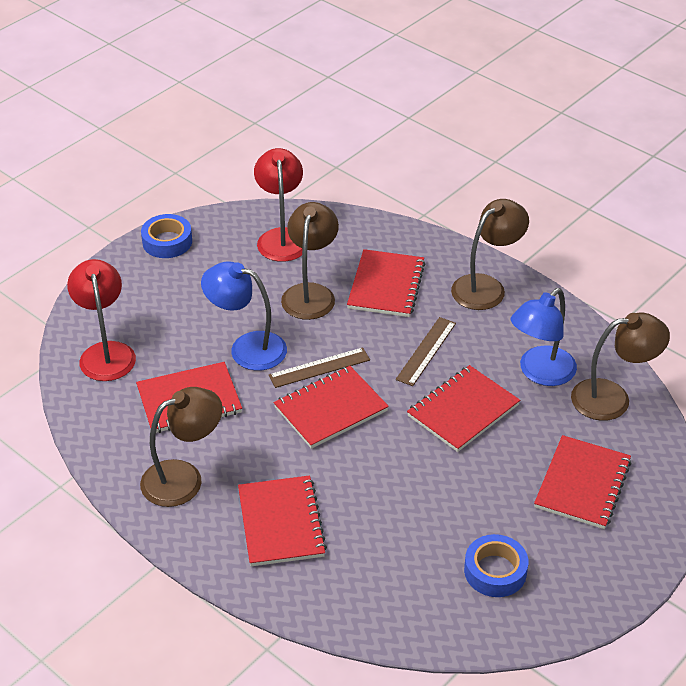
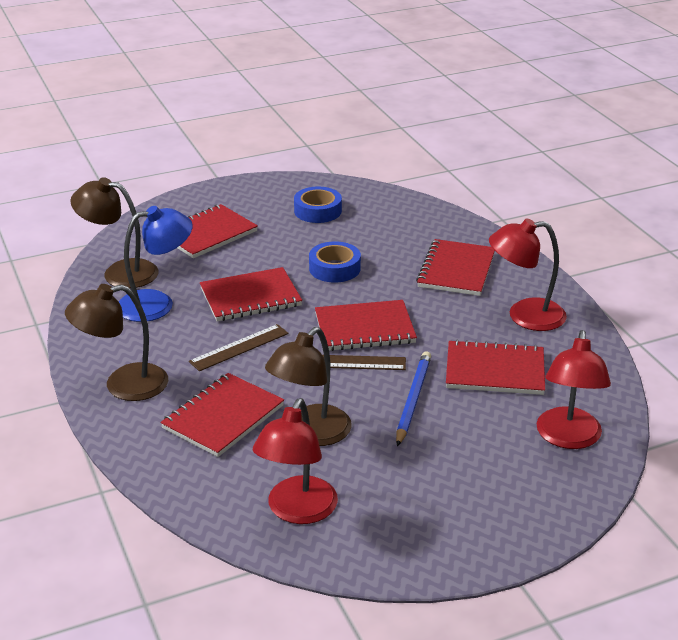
camera: 155 degrees left, 10 degrees down
brown lamp [140,387,223,507] -> red lamp [489,218,567,331]
blue tape [141,214,192,258] -> blue tape moved to [309,241,361,283]
blue lamp [201,261,287,371] -> blue pencil [396,351,431,446]

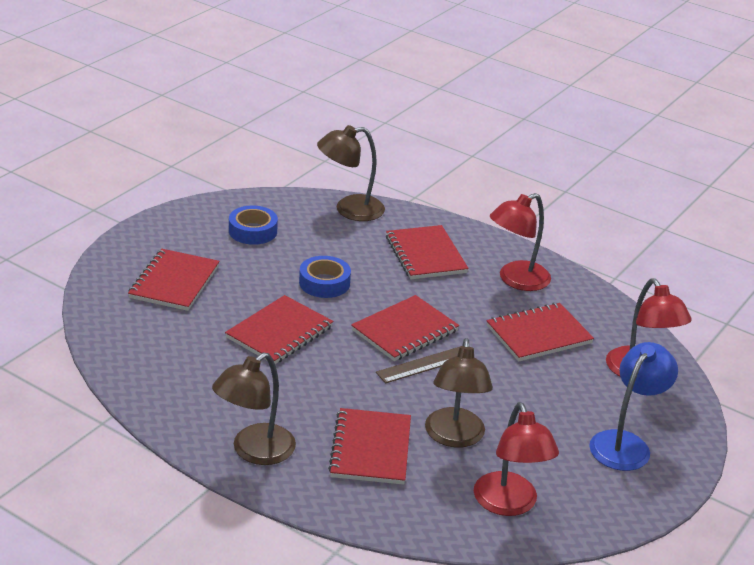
camera: 35 degrees left, 0 degrees up
brown lamp [70,177,158,288] -> brown lamp moved to [317,125,385,221]
blue lamp [119,206,193,322] -> blue lamp moved to [589,342,678,471]
brown ruler [189,324,289,371] -> none
blue pencil [396,351,431,446] -> none

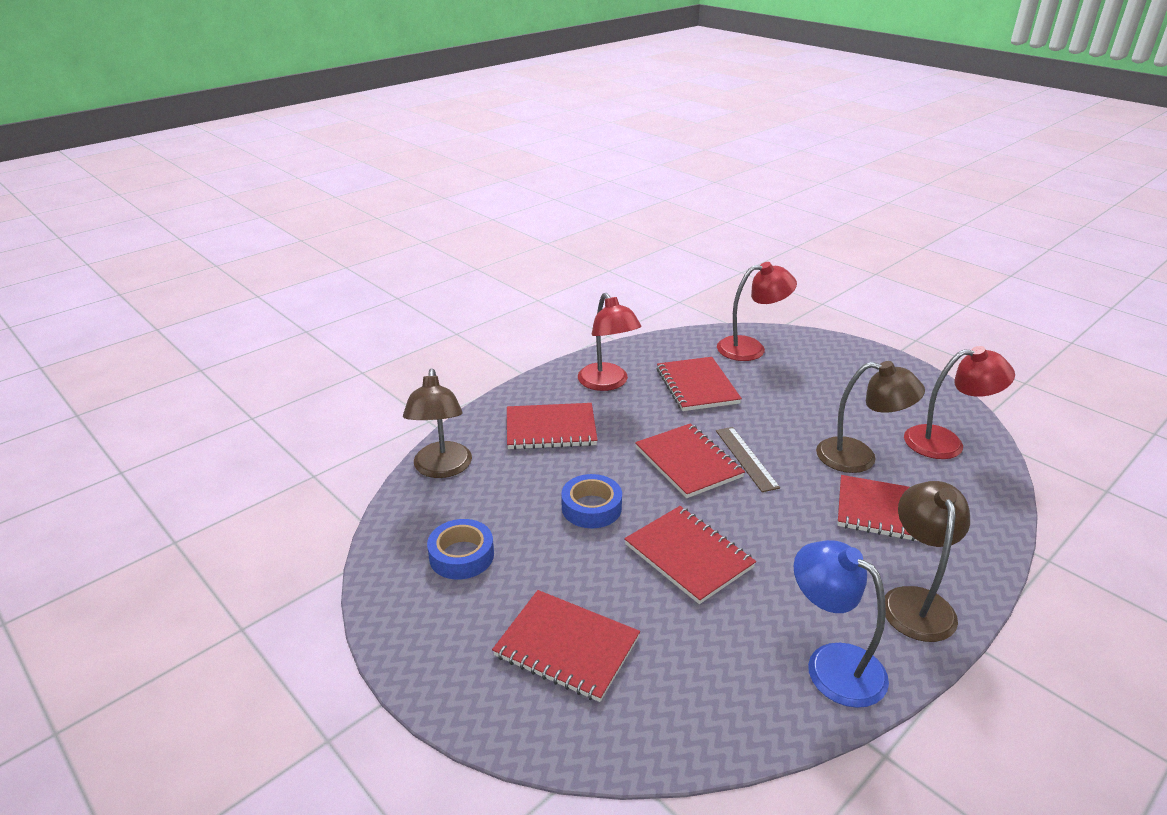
camera: 75 degrees left, 0 degrees up
brown lamp [212,352,296,465] -> brown lamp turned 135 degrees counterclockwise [885,481,970,642]
blue lamp [589,342,678,471] -> blue lamp moved to [794,540,889,708]

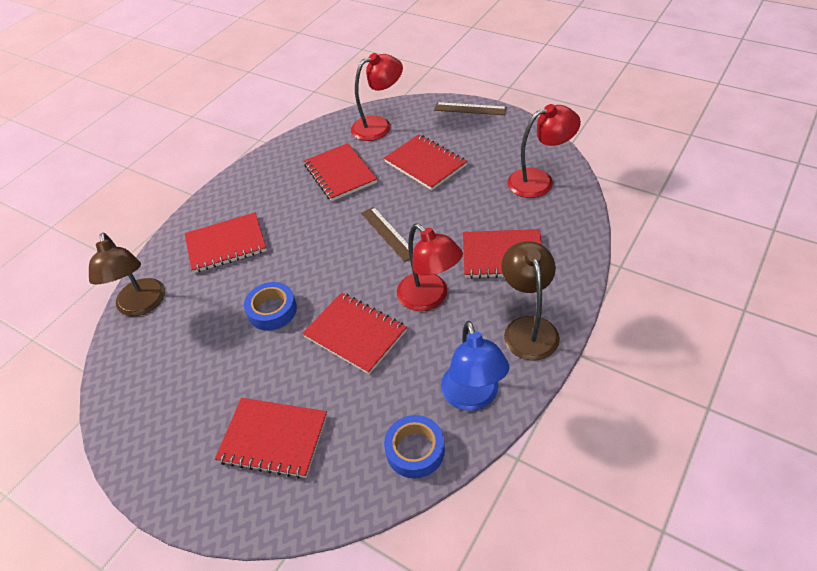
camera: 10 degrees left, 15 degrees up
blue tape [427,519,494,580] -> blue tape moved to [384,415,445,478]
red lamp [578,293,641,391] -> red lamp moved to [397,224,463,311]
red notebook [635,423,745,498] -> red notebook moved to [384,134,467,190]
blue lamp [794,540,889,708] -> blue lamp turned 135 degrees counterclockwise [441,321,509,411]
brown lamp [816,361,925,473] -> none
none -> brown ruler [434,102,507,115]

